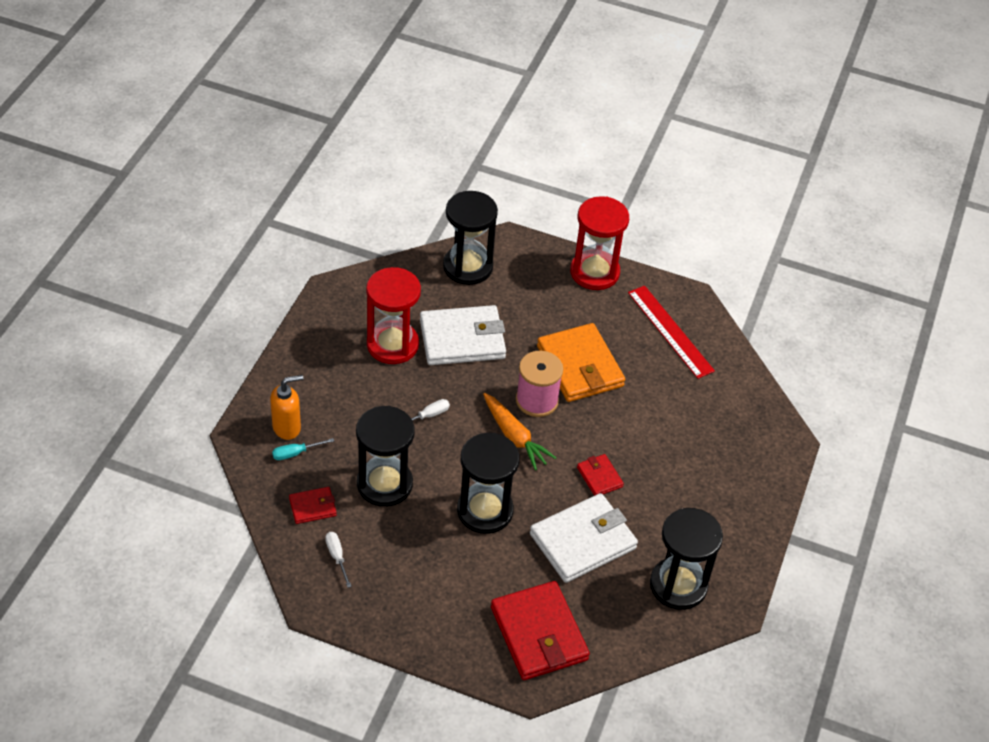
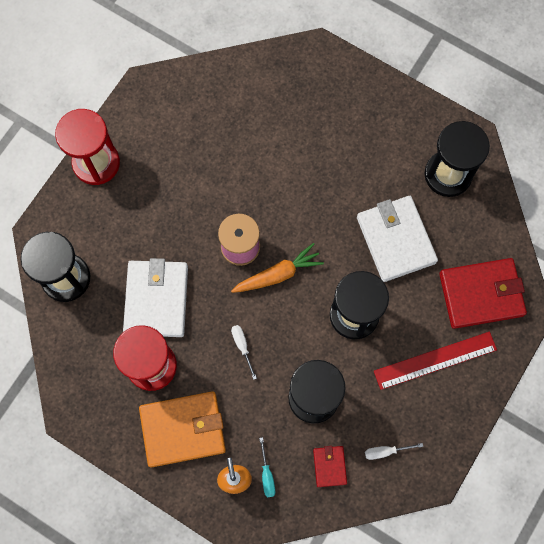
camera: 75 degrees left, 25 degrees up
orange wallet [537,323,625,402] -> orange wallet moved to [139,391,226,467]
red wallet [577,454,624,496] -> none
red ruler [628,286,715,379] -> red ruler moved to [374,332,497,390]

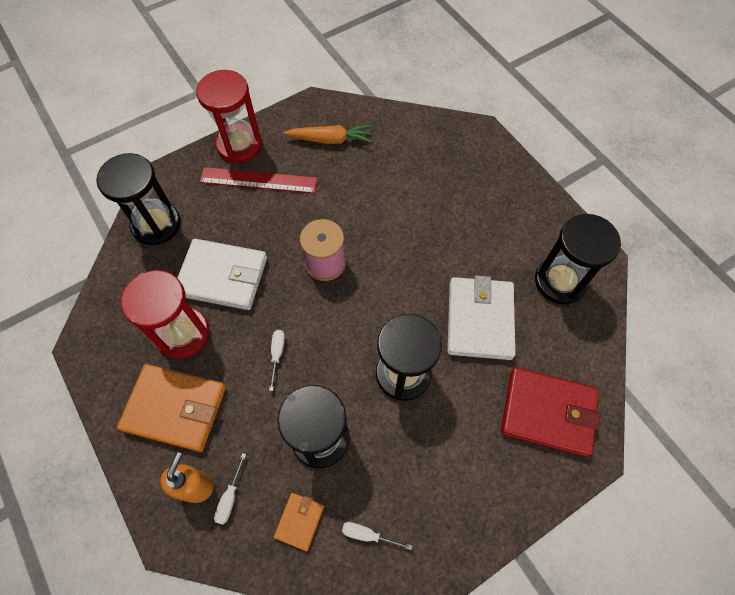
camera: 25 degrees right, 10 degrees down
white wallet [123,258,188,337] -> white wallet turned 75 degrees clockwise [177,239,267,310]
orange carrot [231,243,324,293] -> orange carrot moved to [284,125,372,144]
turquoise screwdriver [259,437,275,498] -> white screwdriver [214,453,246,525]
red wallet [313,446,347,487] -> orange wallet [274,493,324,551]
red ruler [374,332,497,390] -> red ruler moved to [200,167,318,193]

